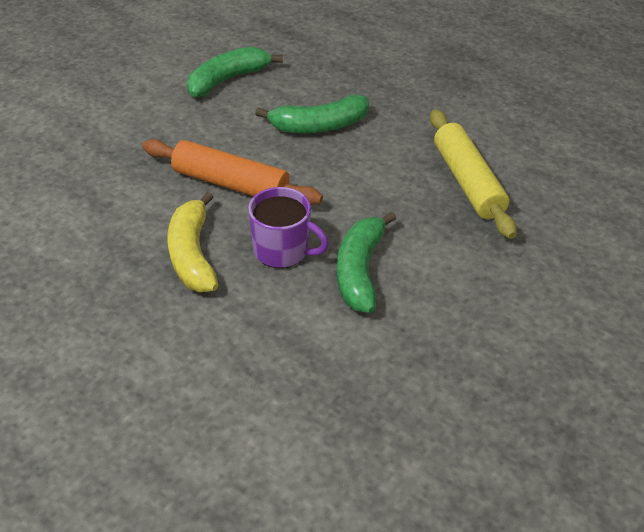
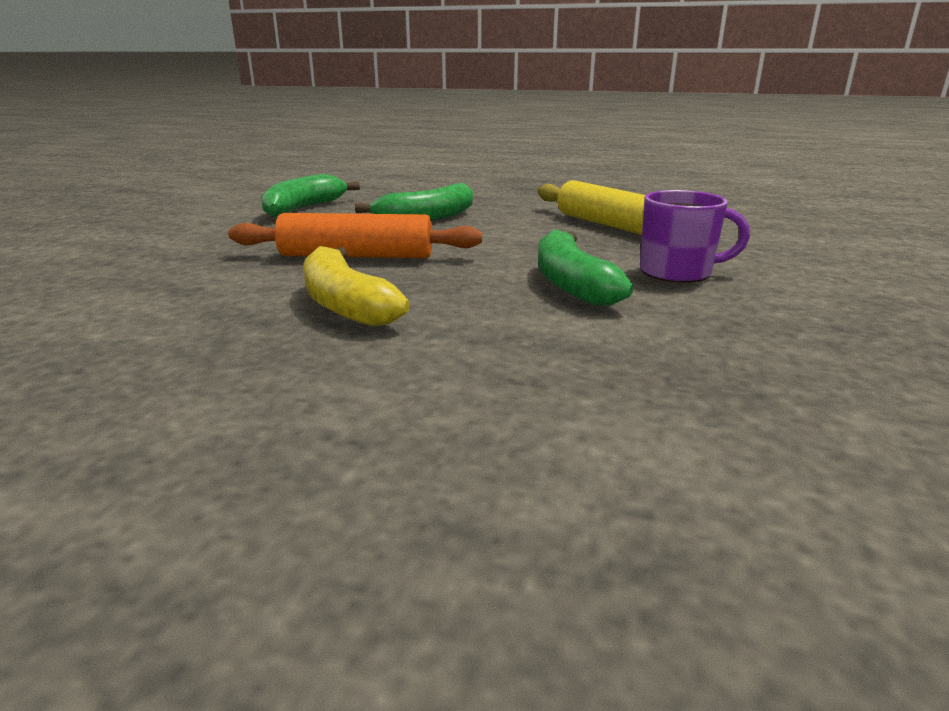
camera: 20 degrees left, 20 degrees down
purple mug [248,187,329,268] -> purple mug moved to [640,190,750,283]

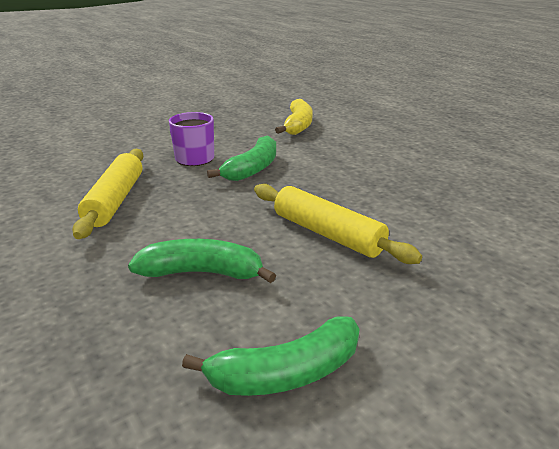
camera: 140 degrees left, 5 degrees up
orange rolling pin [228,213,482,258] -> yellow rolling pin [254,184,422,264]
yellow banana [303,246,409,327] -> yellow banana moved to [275,99,313,135]

